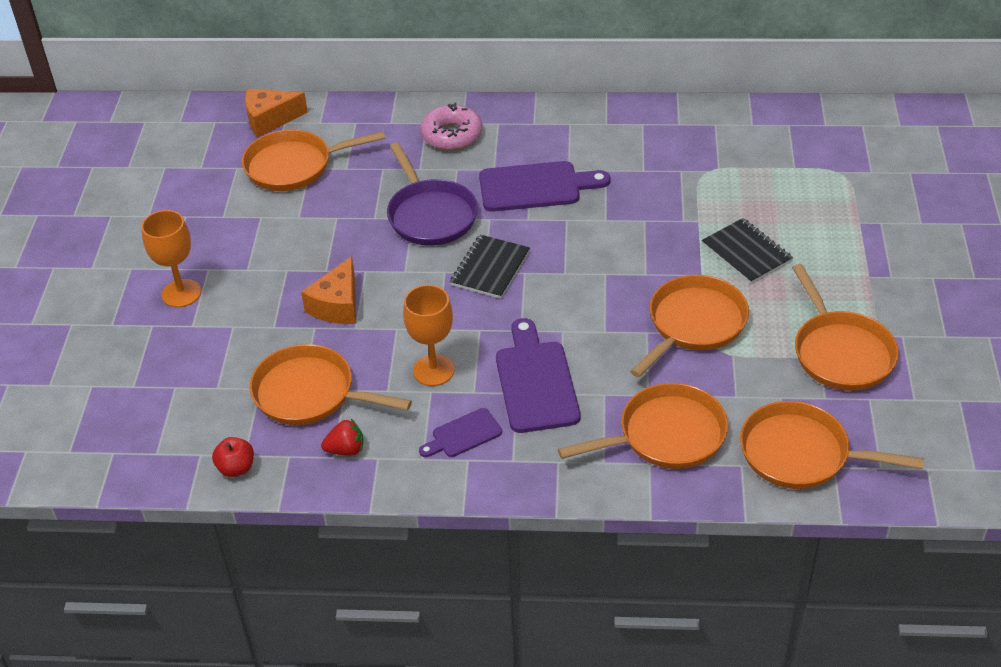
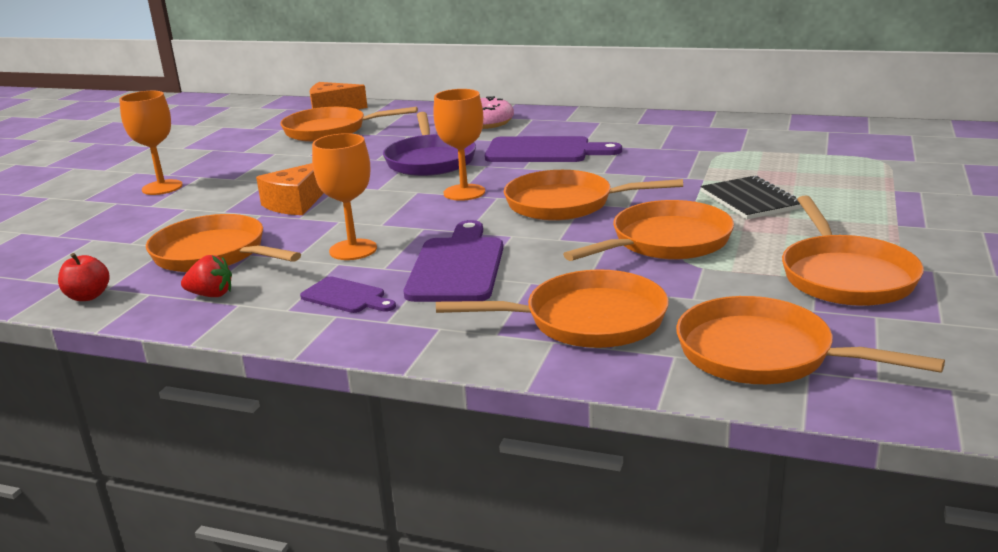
camera: 15 degrees right, 20 degrees down
purple cutting board [419,408,502,457] -> purple cutting board turned 135 degrees counterclockwise [300,277,396,313]
black notebook [450,234,530,299] -> orange goblet [433,89,485,201]
none -> orange pan [504,170,683,221]

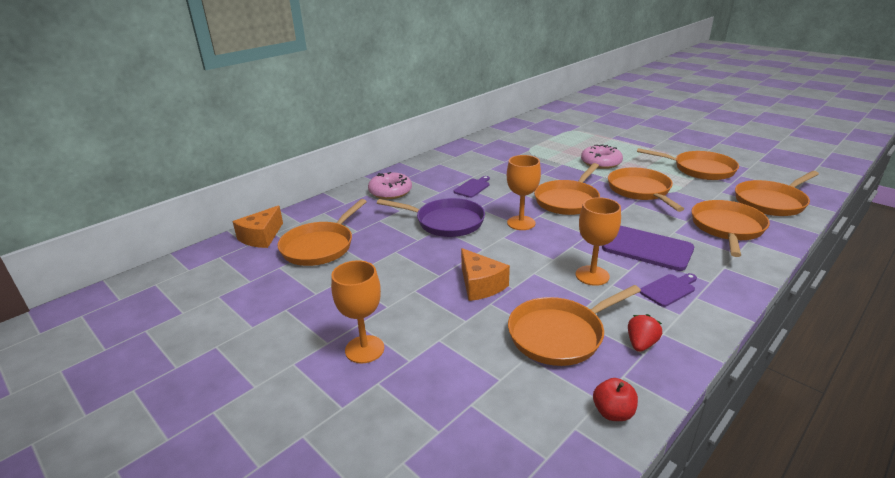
camera: 65 degrees left, 5 degrees up
purple cutting board [485,136,622,162] -> purple cutting board [454,176,490,198], size x0.55
black notebook [701,176,803,220] -> pink donut [581,144,623,169]

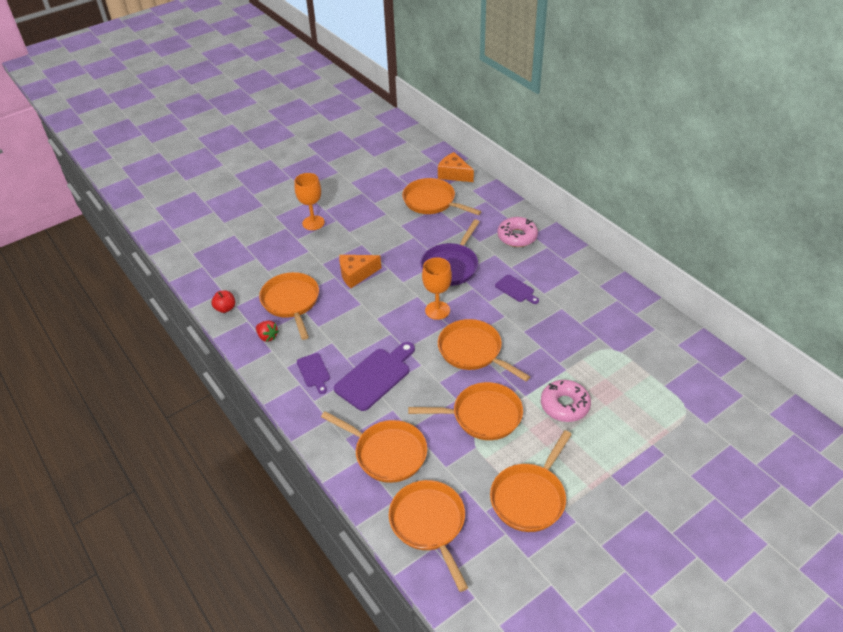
camera: 100 degrees right, 15 degrees up
orange goblet [576,197,621,286] -> none

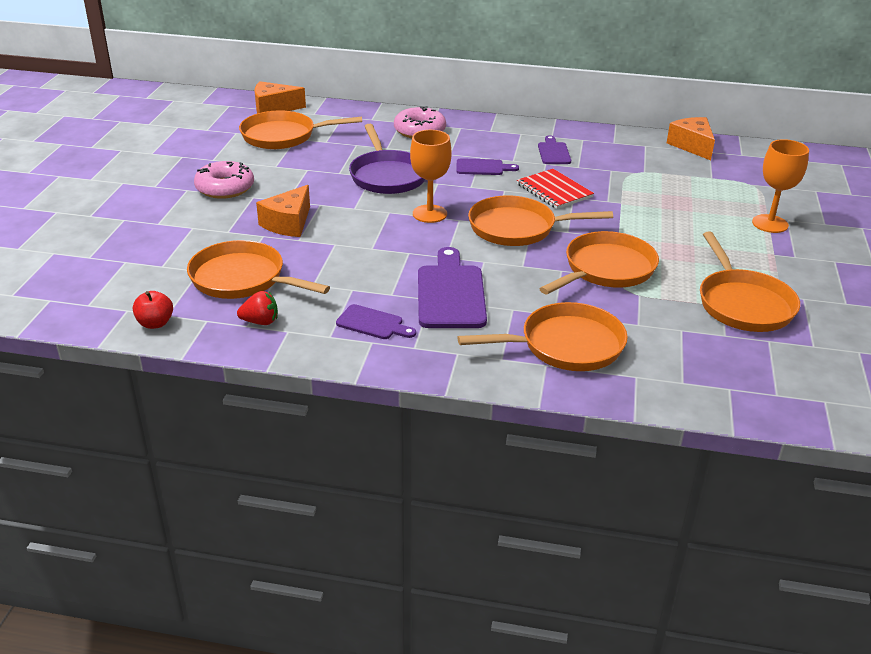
camera: 45 degrees left, 10 degrees down
orange goblet [294,173,325,230] -> orange goblet moved to [752,139,809,233]
orange pan [389,480,468,592] -> none
pink donut [541,380,591,422] -> pink donut moved to [194,161,254,199]
none -> red notebook [517,169,594,209]
none -> purple cutting board [538,135,571,164]
none -> orange cheese [667,117,715,160]

